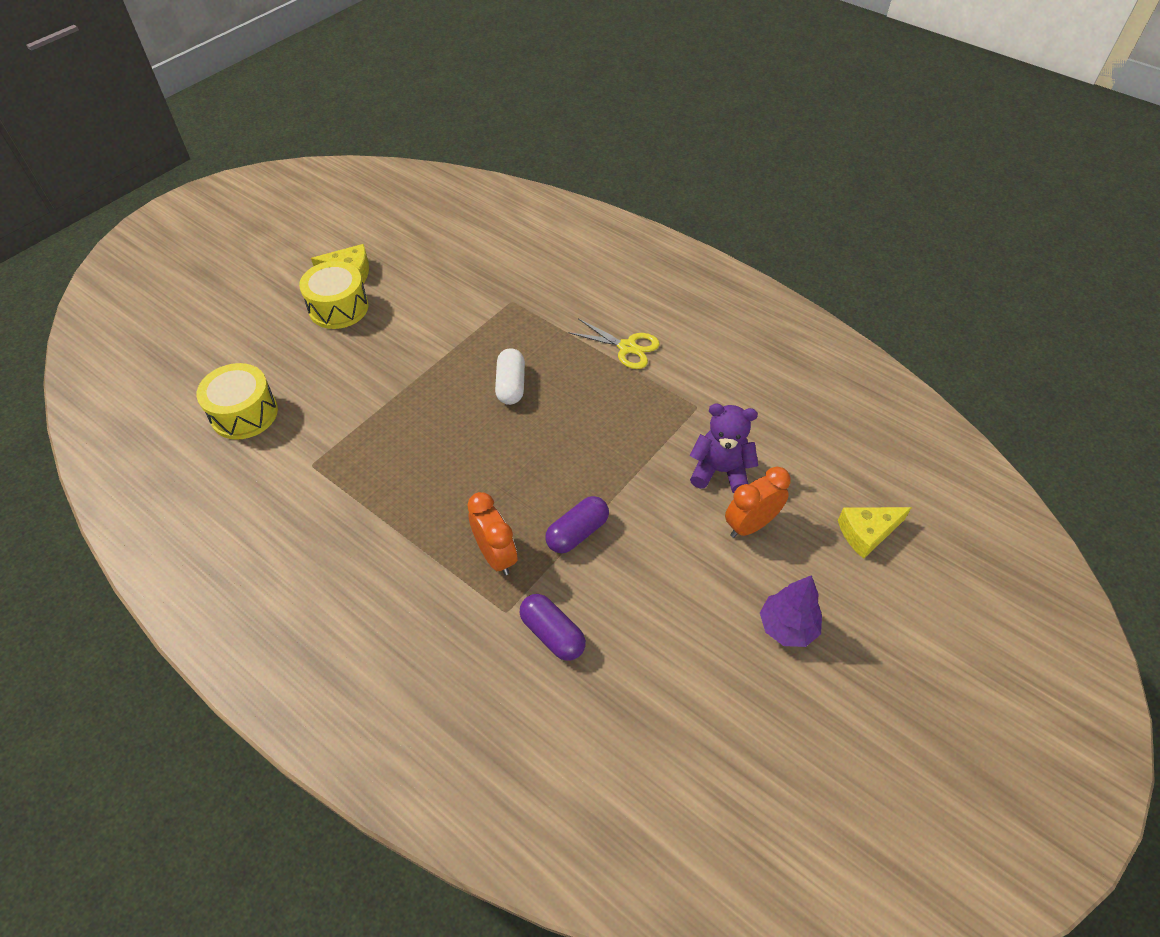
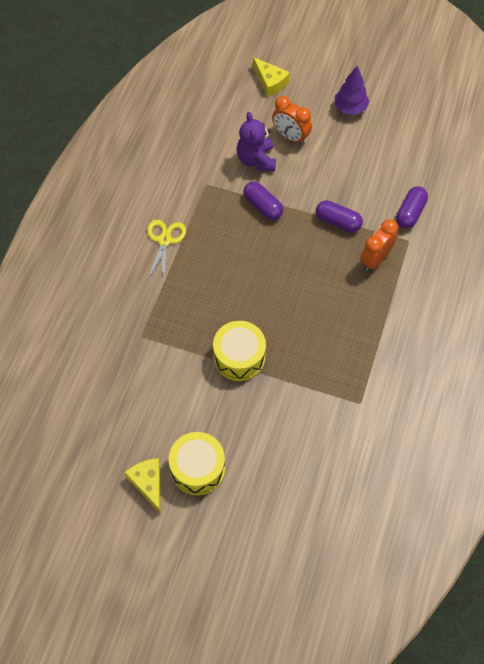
camera: 110 degrees left, 10 degrees up
yellow drum [196,363,278,440] -> yellow drum moved to [213,321,266,381]
white capsule [495,348,525,405] -> none
none -> purple capsule [243,182,283,220]

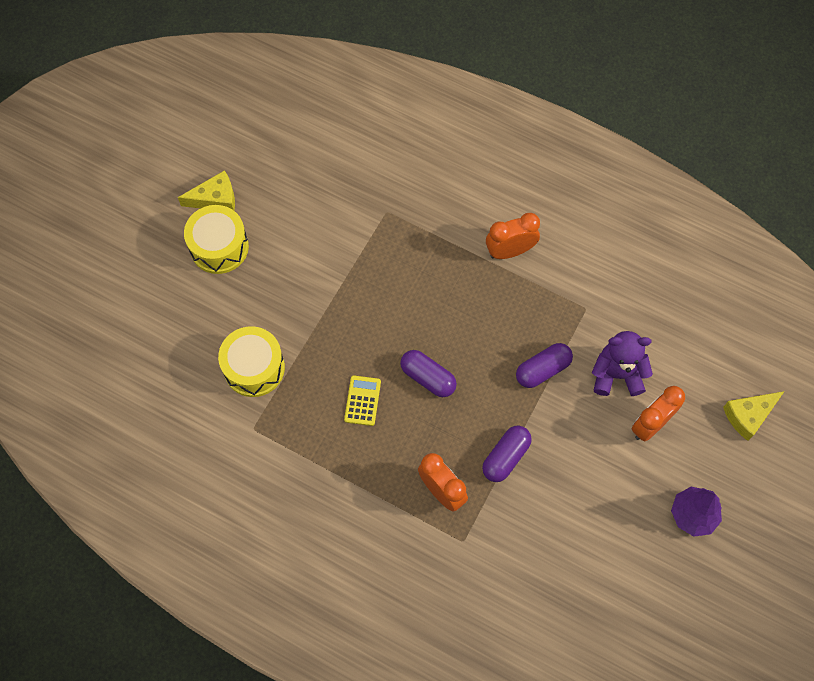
camera: 100 degrees right, 5 degrees up
yellow scissors [147,220,186,283] -> orange clock [486,213,540,259]
yellow drum [213,321,266,381] -> yellow drum moved to [218,326,285,397]
purple capsule [396,186,428,229] -> purple capsule moved to [400,350,457,397]
none -> yellow calculator [344,375,381,426]

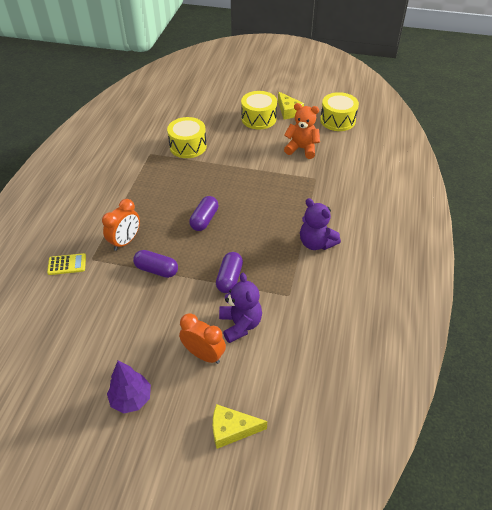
camera: 75 degrees right, 20 degrees down
yellow calculator [344,375,381,426] -> yellow calculator moved to [47,253,86,275]
orange clock [486,213,540,259] -> purple teddy bear [300,198,341,250]
purple capsule [516,343,573,388] -> purple capsule turned 60 degrees clockwise [216,252,243,293]
yellow cheese [723,391,785,441] -> yellow cheese turned 45 degrees counterclockwise [213,404,267,449]
none -> orange teddy bear [284,103,320,159]
none -> yellow drum [320,92,359,131]

